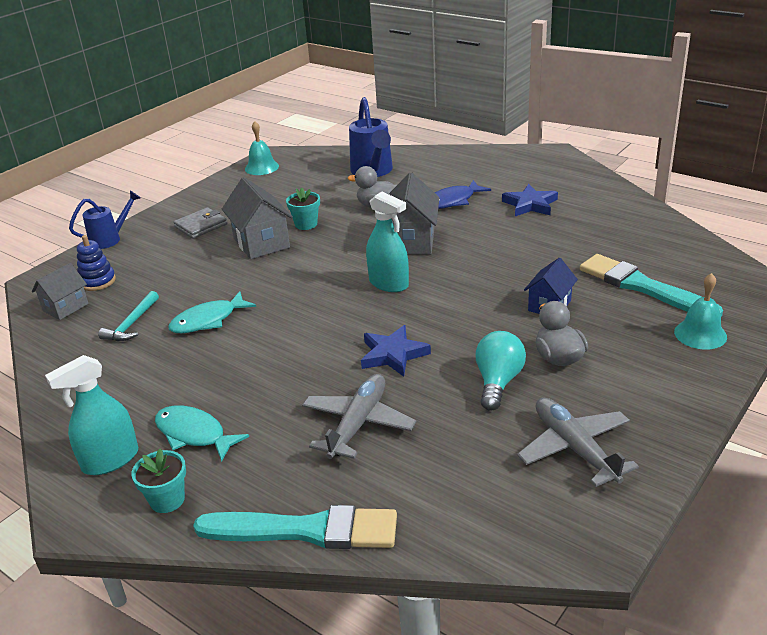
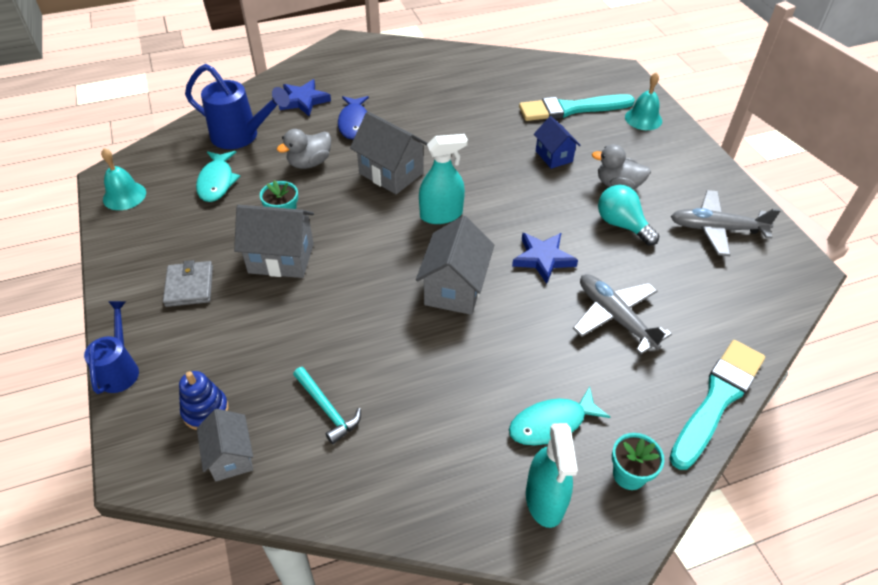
camera: 60 degrees left, 15 degrees up
turquoise fish [168,291,256,333] -> turquoise fish moved to [196,151,240,202]
blue star [502,184,558,216] -> blue star moved to [279,79,331,116]
none -> grey house [416,216,494,315]

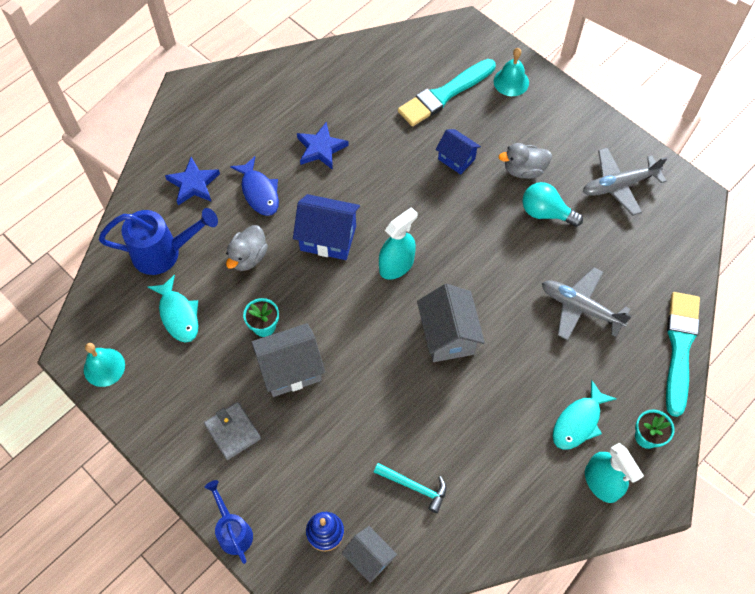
camera: 25 degrees left, 15 degrees up
grey house [350,111,428,194] -> blue house [293,194,360,260]
blue star [512,233,578,284] -> blue star moved to [297,122,349,170]

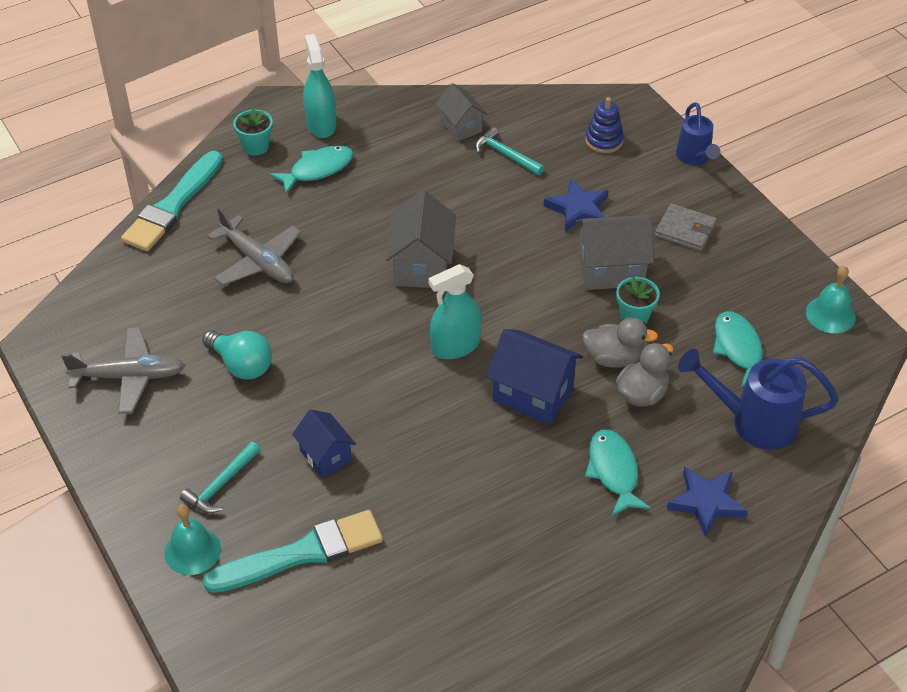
camera: 165 degrees left, 15 degrees down
grey wallet [204,402,261,460] -> grey wallet turned 45 degrees counterclockwise [655,203,717,251]
blue fish [230,156,279,216] -> turquoise fish [585,429,651,516]
blue star [297,122,349,170] -> blue star moved to [544,179,609,232]
grey house [342,526,397,583] -> grey house moved to [436,83,487,141]
grey duck [499,143,552,179] -> grey duck moved to [582,317,658,367]
none -> turquoise hammer [180,442,260,513]

